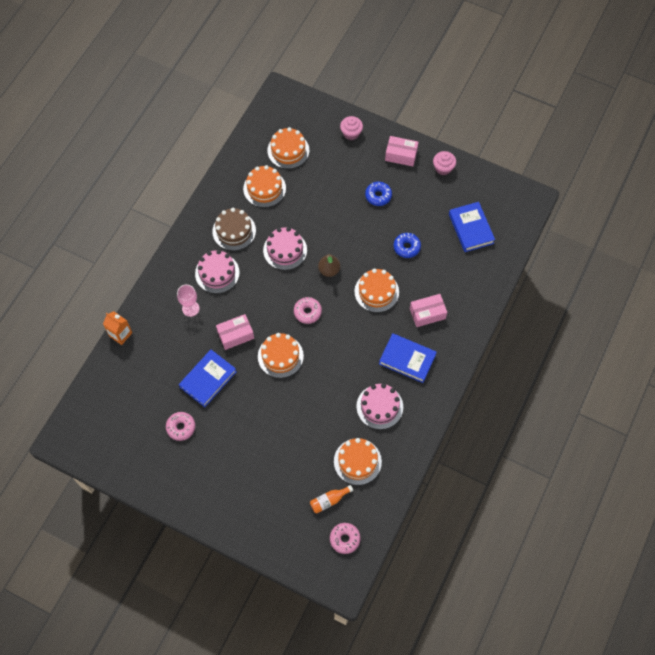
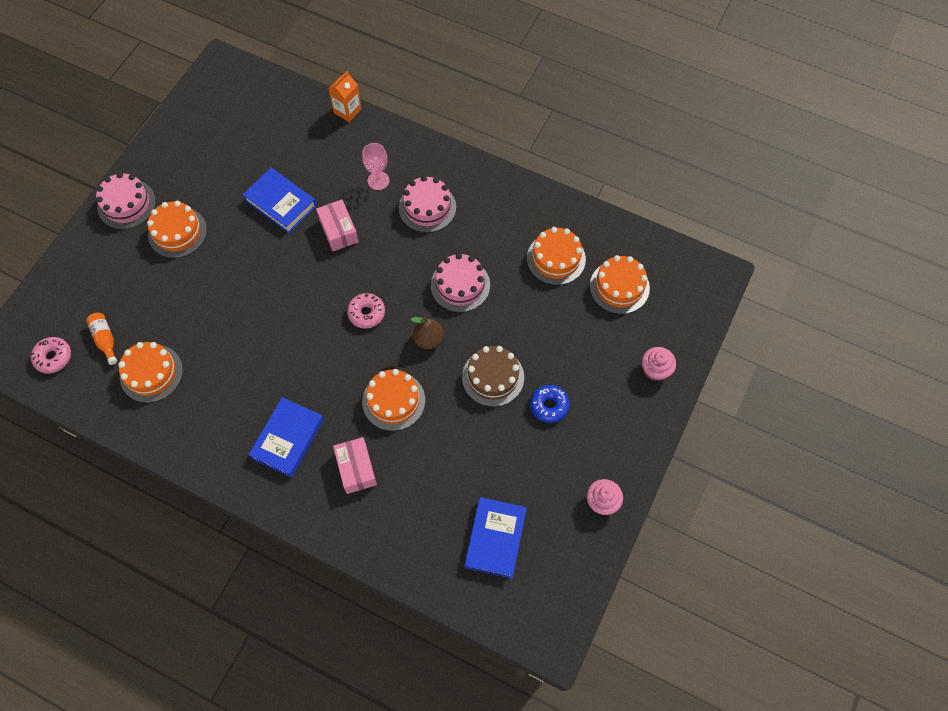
camera: 90 degrees right, 0 degrees up
pink donut [166,412,195,441] -> none
brown cake [212,208,256,251] -> brown cake moved to [462,346,524,407]
orange cake [258,333,304,378] -> orange cake moved to [147,201,207,258]
pink cake [356,383,403,429] -> pink cake moved to [96,172,156,229]
pink box [385,136,419,166] -> none
blue donut [394,233,421,258] -> none
blue book [449,202,495,252] -> blue book turned 60 degrees counterclockwise [465,497,527,578]

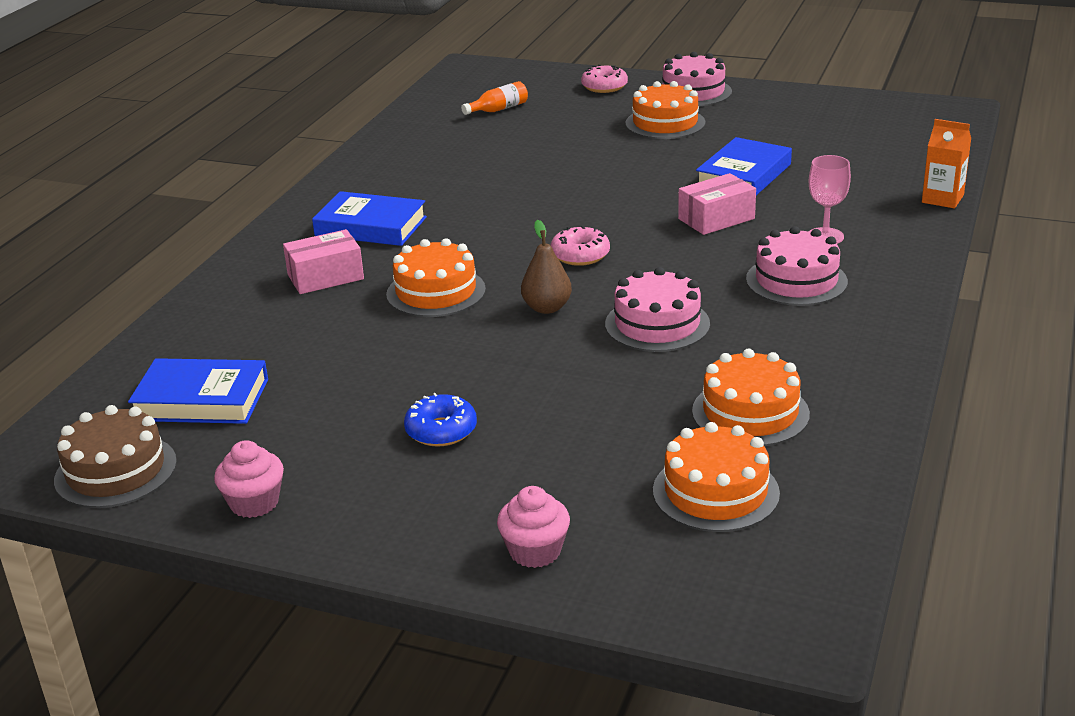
camera: 85 degrees right, 35 degrees down
pink donut [31,337,71,374] -> pink donut moved to [581,64,628,93]
orange cake [118,342,183,403] -> none
brown cake [462,346,524,407] -> brown cake moved to [54,405,177,508]

